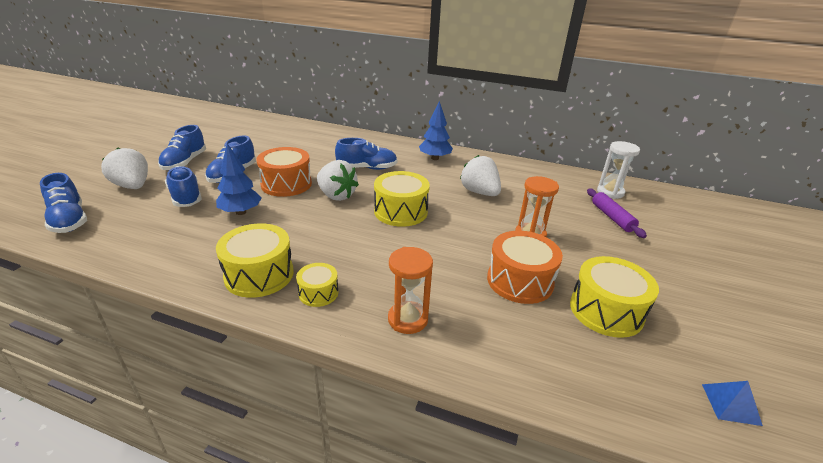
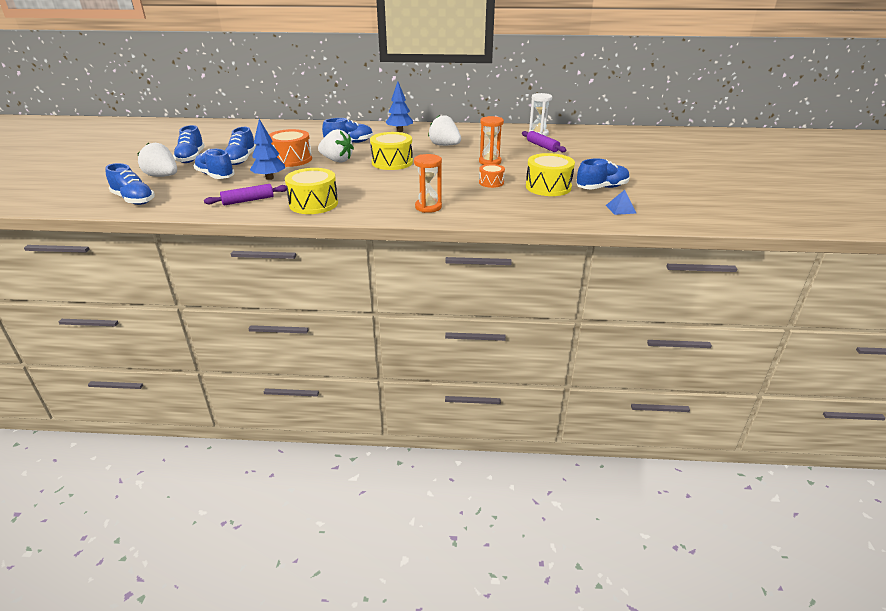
camera: 15 degrees left, 0 degrees up
yellow drum [296,263,338,307] -> none
orange drum [487,231,563,304] -> orange drum [479,164,505,188], size x0.56
none -> purple rolling pin [204,184,287,205]
none -> blue shoe [576,158,630,189]

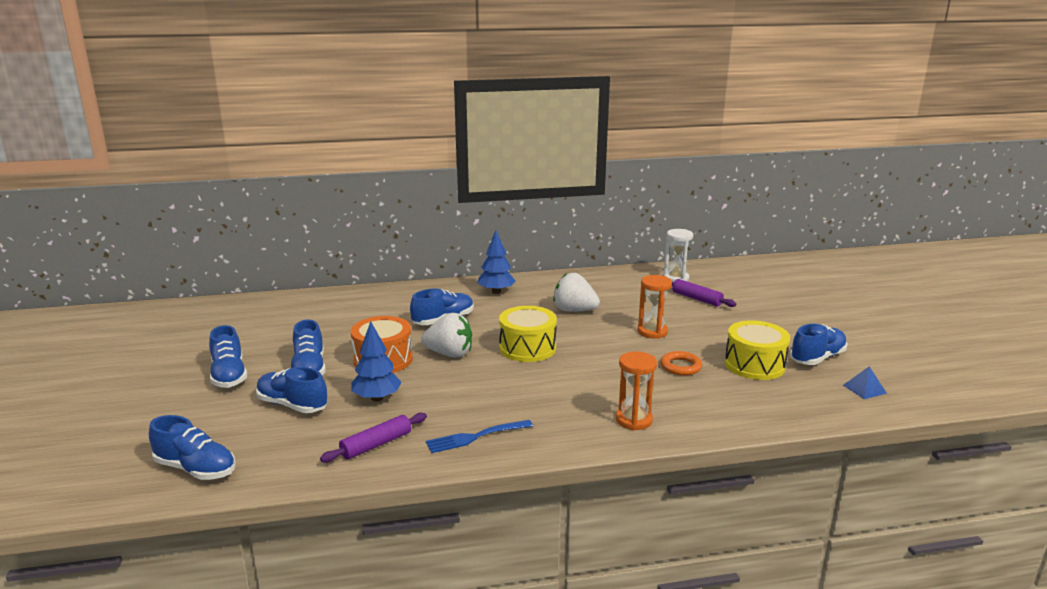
camera: 15 degrees left, 10 degrees down
white strawberry [137,143,177,177] -> none
yellow drum [285,168,338,214] -> blue fork [426,420,533,453]
orange drum [479,164,505,188] -> orange ring [660,351,702,376]

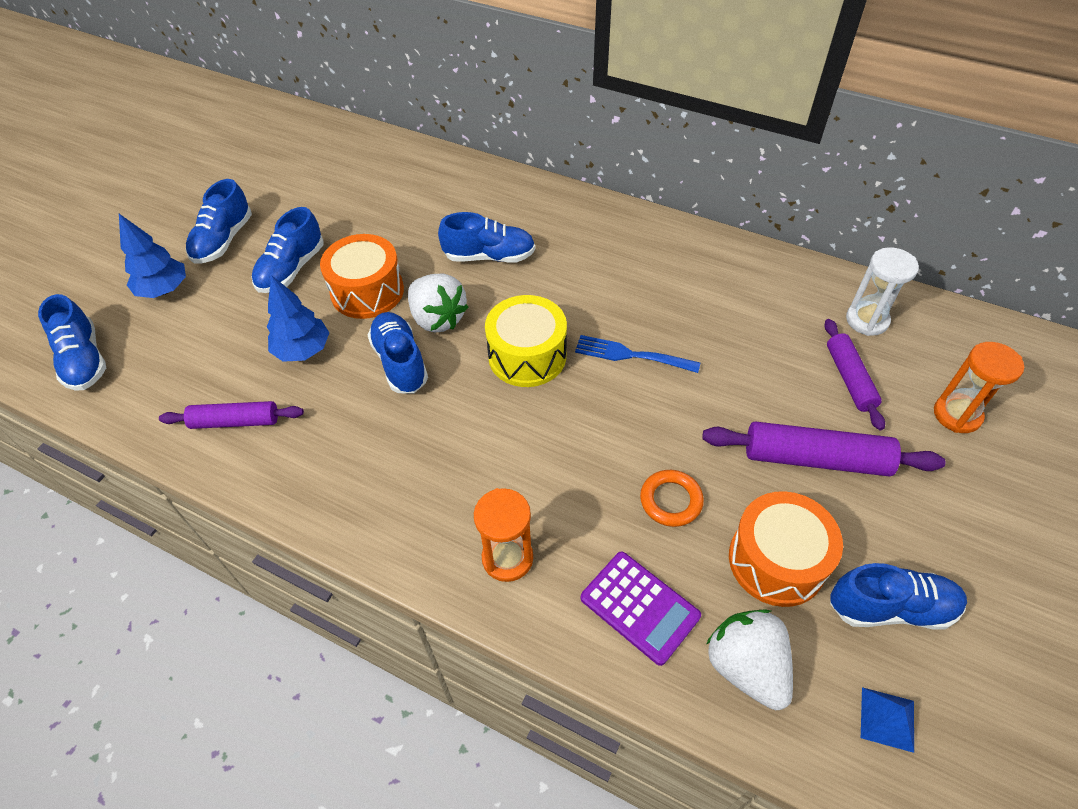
camera: 40 degrees right, 30 degrees up
blue shoe [256,367,328,413] -> blue shoe moved to [368,312,428,393]
blue fork [426,420,533,453] -> blue fork moved to [575,335,700,373]
blue tree [478,230,516,294] -> blue tree moved to [119,214,186,298]
white strawberry [553,273,600,312] -> white strawberry moved to [707,609,793,710]
orange hourglass [638,275,672,339] -> orange hourglass moved to [934,342,1024,433]
yellow drum [725,320,790,380] -> orange drum [729,491,843,607]
none -> purple calculator [581,551,701,666]
none -> purple rolling pin [702,422,946,476]

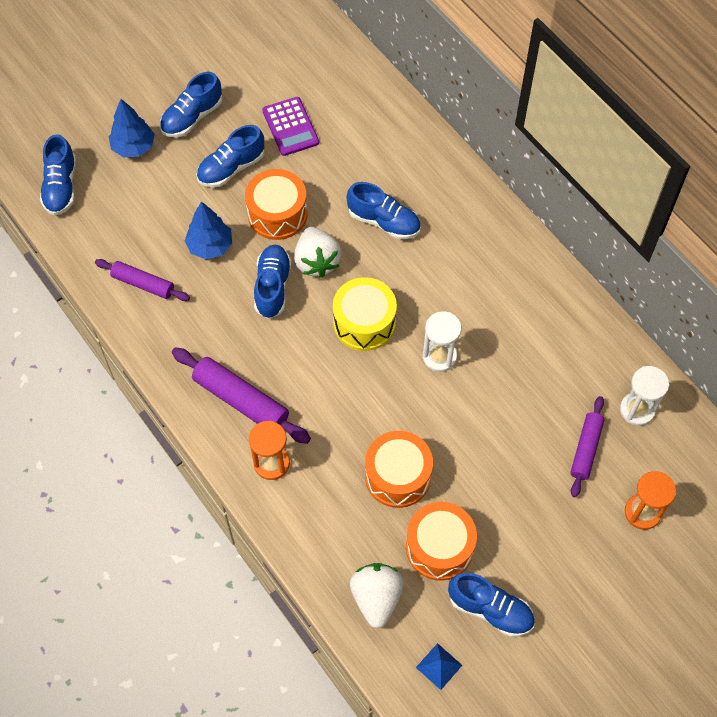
camera: 25 degrees right, 10 degrees up
blue fork [575,335,700,373] -> white hourglass [423,311,461,372]
purple calculator [581,551,701,666] -> purple calculator moved to [262,97,319,156]
orange ring [640,470,704,527] -> orange drum [365,431,433,508]
purple rolling pin [702,422,946,476] -> purple rolling pin moved to [172,348,311,444]

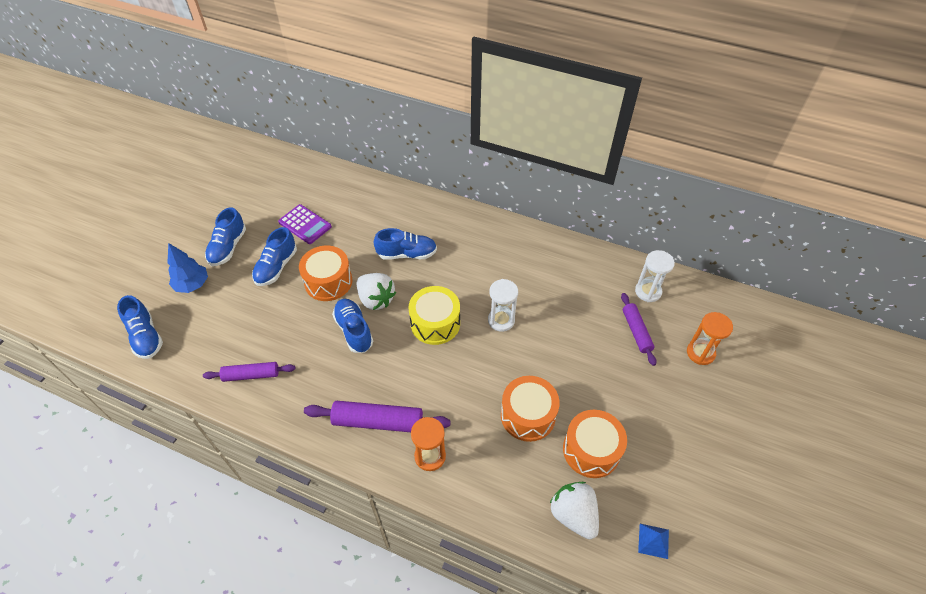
camera: 30 degrees left, 10 degrees down
blue tree [185,201,232,259] -> none
blue shoe [448,573,535,637] -> none

